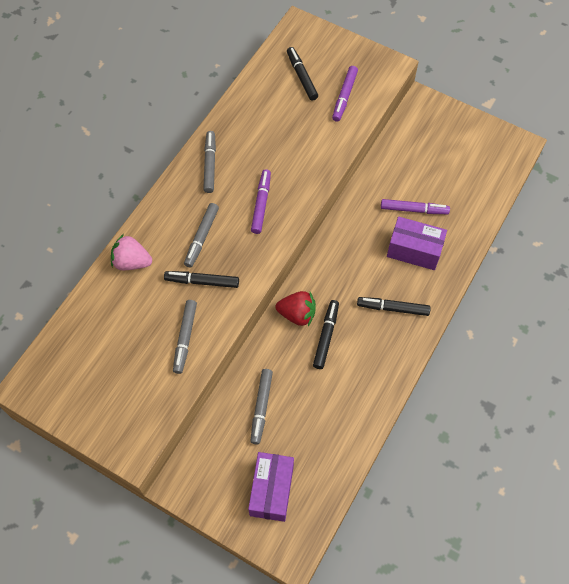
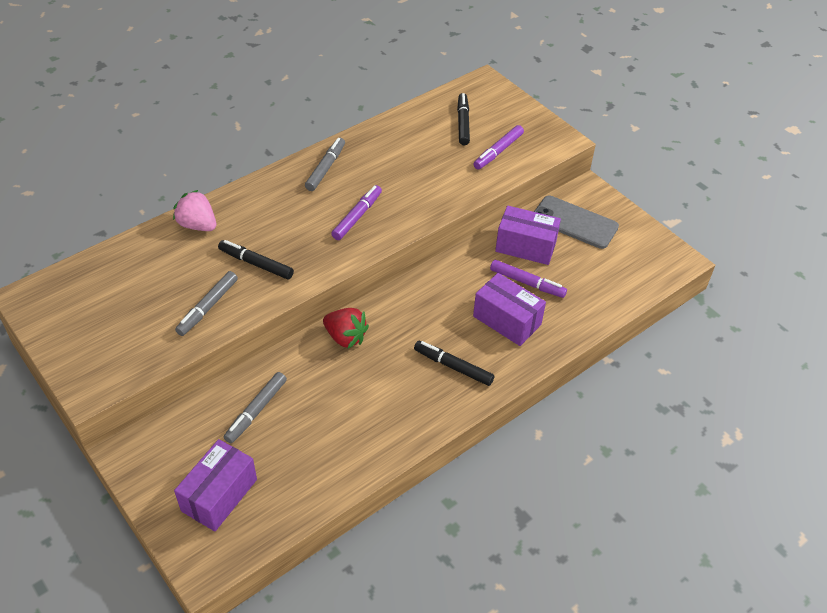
camera: 20 degrees right, 15 degrees down
grey marker [184,203,219,268] -> none
black marker [313,300,339,369] -> none
none -> purple box [495,206,561,265]
none -> grey phone [534,196,619,249]

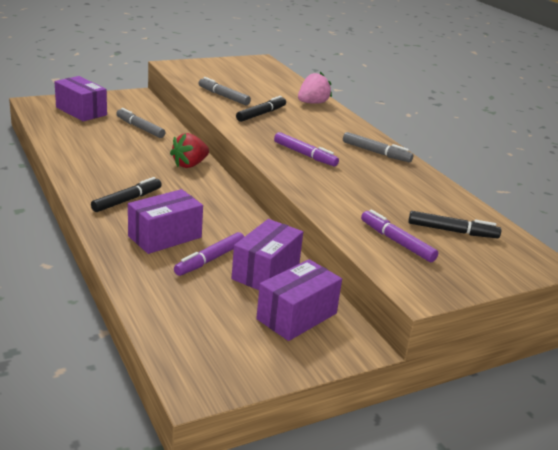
camera: 100 degrees right, 20 degrees down
grey phone [534,196,619,249] -> purple box [256,259,342,341]

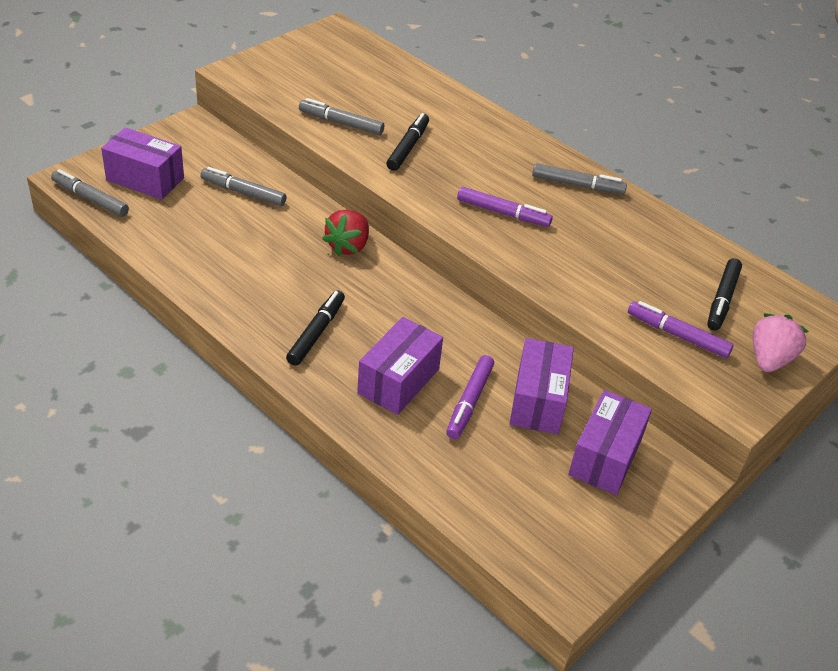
camera: 20 degrees left, 15 degrees up
pink strawberry [298,72,332,104] -> pink strawberry moved to [753,313,809,372]
black marker [408,211,501,238] -> black marker turned 120 degrees clockwise [707,258,742,331]
none -> grey marker [51,169,129,217]

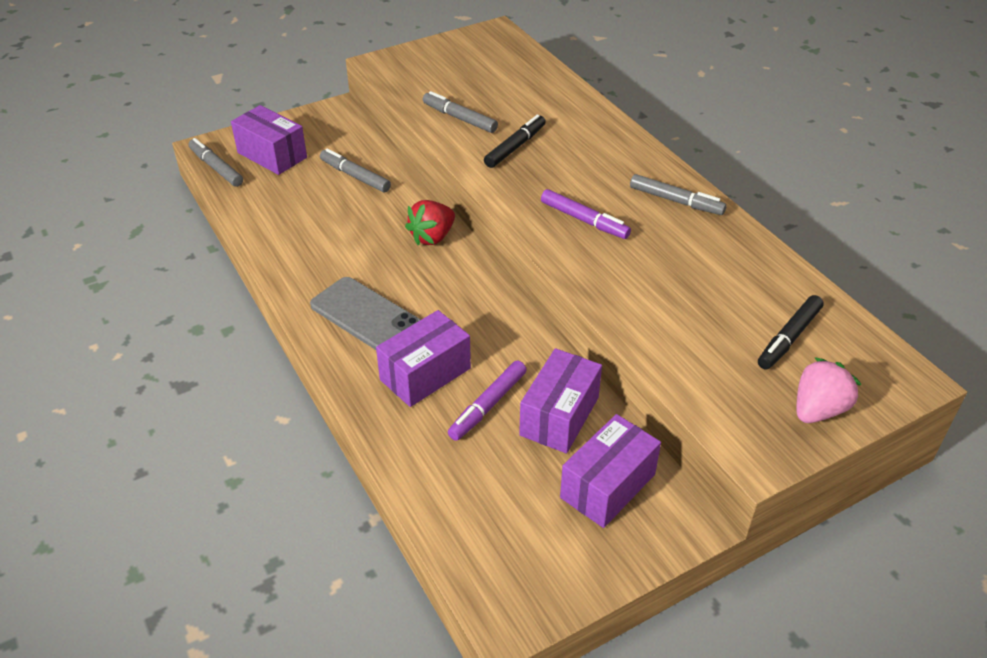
camera: 20 degrees right, 0 degrees up
black marker [286,291,345,366] -> grey phone [310,277,421,350]
purple marker [628,301,734,358] -> none

